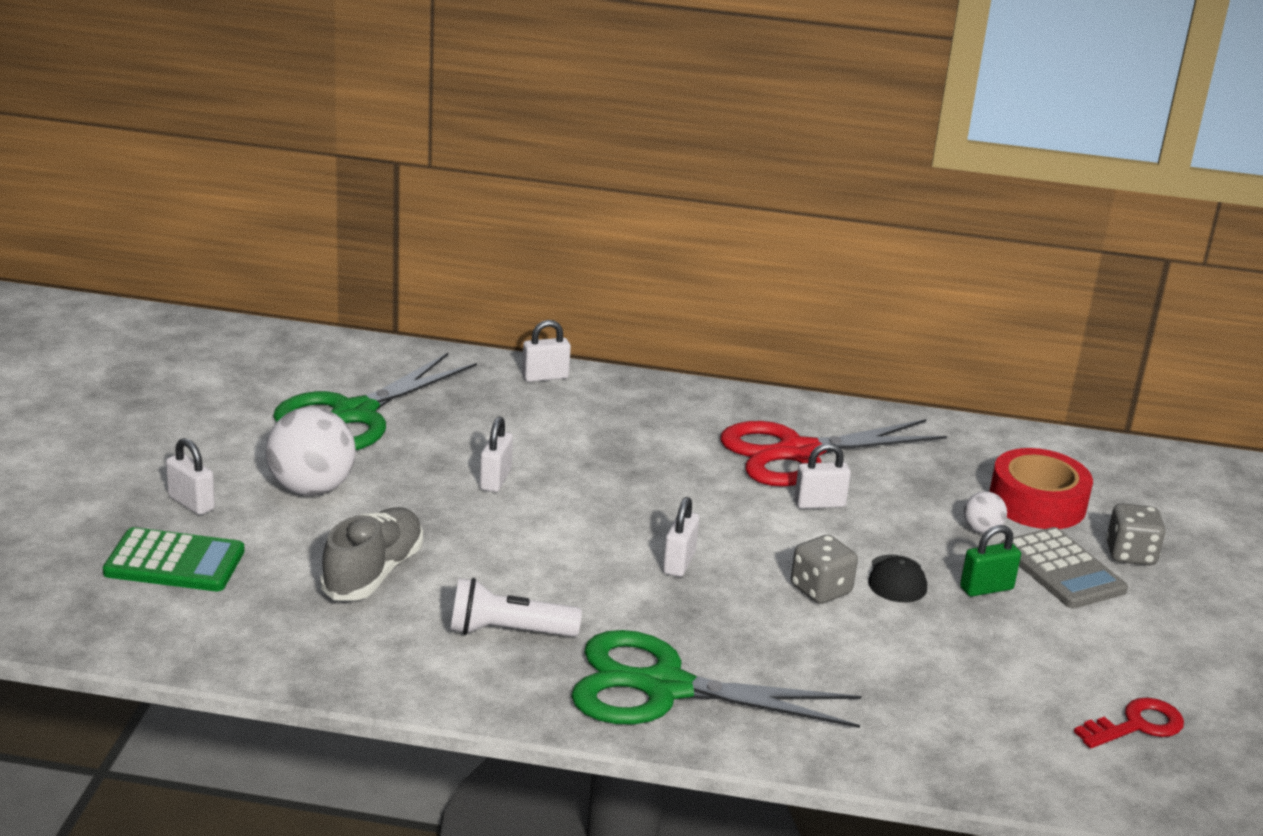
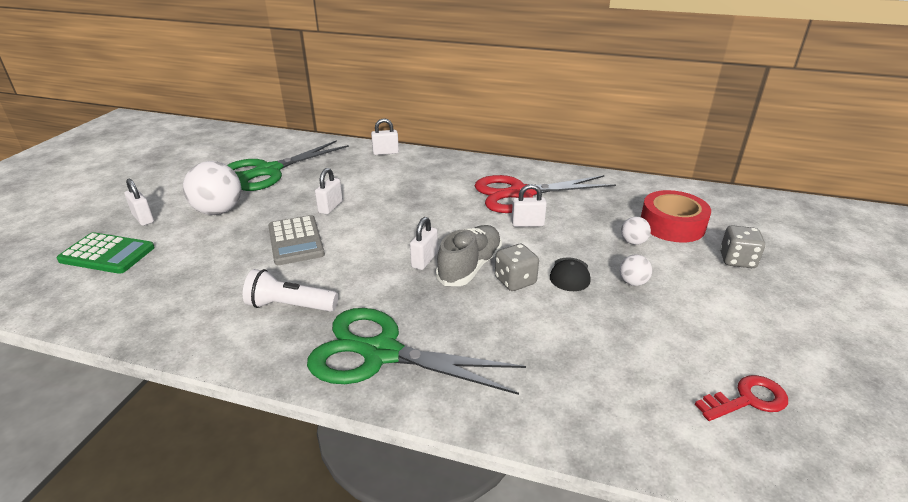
camera: 10 degrees right, 5 degrees up
grey shoe [320,507,423,600] -> grey shoe moved to [436,225,502,286]
green padlock [960,525,1021,597] -> white ball [619,255,652,286]
grey calculator [1001,527,1128,609] -> grey calculator moved to [268,215,325,265]

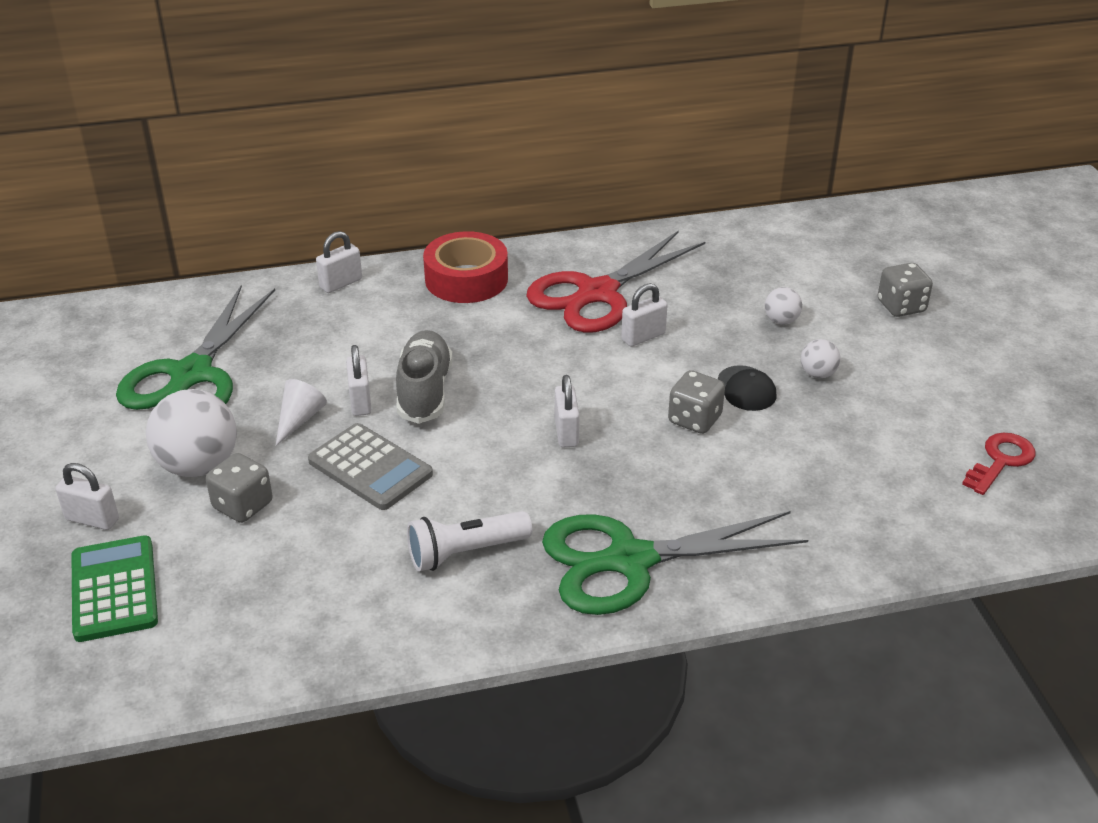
camera: 30 degrees left, 5 degrees up
green calculator [57,232,155,274] -> green calculator turned 90 degrees counterclockwise [72,535,158,642]
grey shoe [436,225,502,286] -> grey shoe moved to [396,330,453,424]
red tape [641,190,711,242] -> red tape moved to [423,231,508,303]
none -> grey dice [206,453,273,523]
none -> white cone [275,379,327,446]

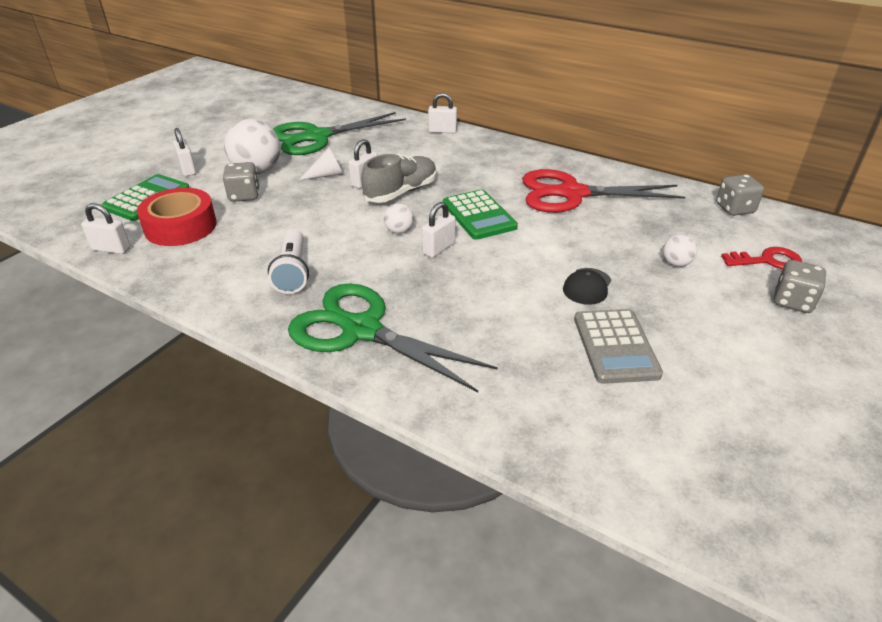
camera: 45 degrees right, 0 degrees up
grey calculator [308,423,433,510] -> grey calculator moved to [574,309,663,384]
white flashlight [407,511,532,571] -> white flashlight turned 120 degrees counterclockwise [268,229,309,294]
red tape [423,231,508,303] -> red tape moved to [137,188,217,246]
white padlock [621,283,668,347] -> white padlock moved to [81,203,130,254]
grey dice [668,370,725,434] -> grey dice moved to [716,174,764,216]
white ball [801,339,840,378] -> white ball moved to [384,203,414,234]
red key [962,433,1035,495] -> red key moved to [721,247,802,269]
none -> green calculator [443,189,518,240]

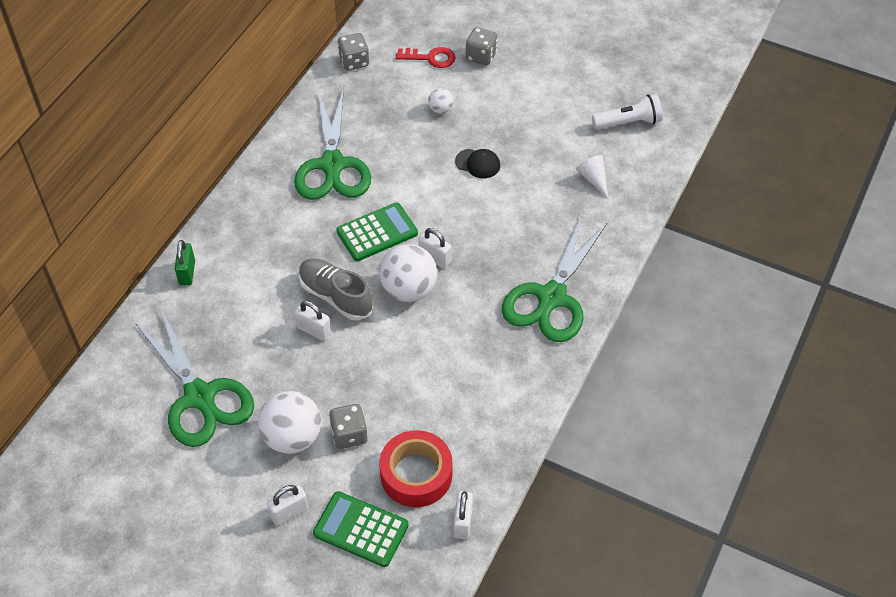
camera: 95 degrees left, 15 degrees up
white flashlight [268,229,309,294] -> white flashlight moved to [592,94,663,130]
white cone [299,147,343,180] -> white cone moved to [576,155,608,198]
white ball [384,203,414,234] -> white ball [379,244,437,302], size x2.04
white padlock [428,93,457,133] -> green padlock [175,240,195,285]
red scissors [522,169,685,213] -> green scissors [294,88,371,200]
grey calculator [574,309,663,384] -> none
red key [721,247,802,269] -> red key turned 105 degrees clockwise [396,47,456,68]

